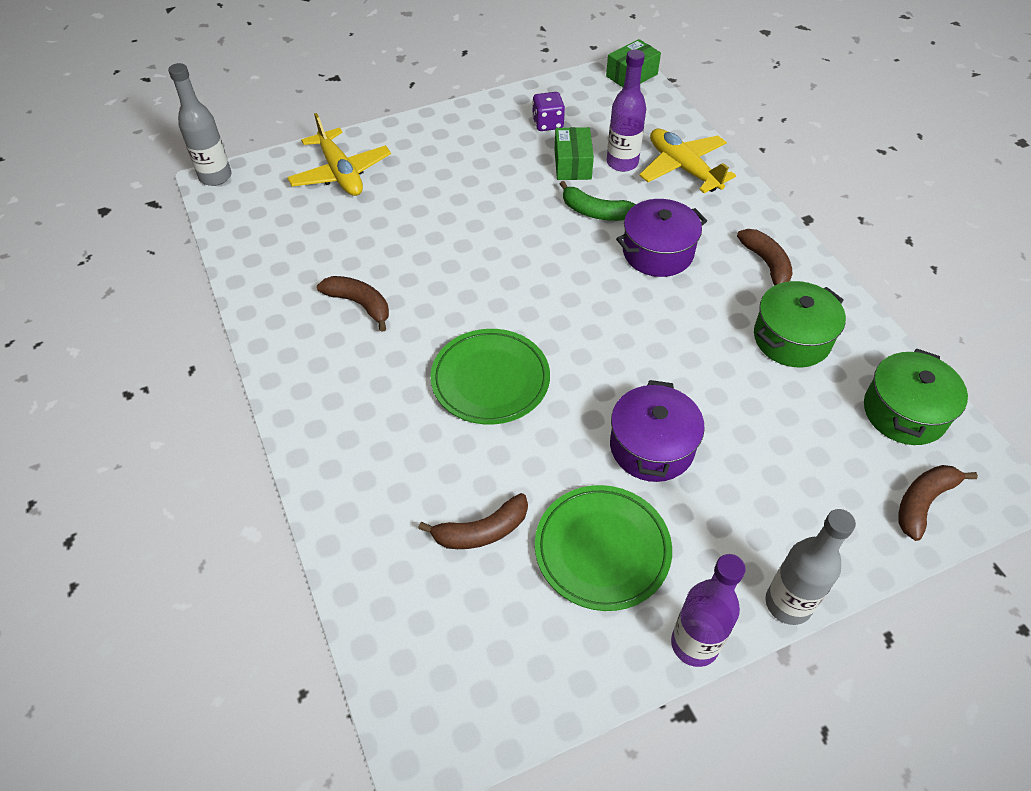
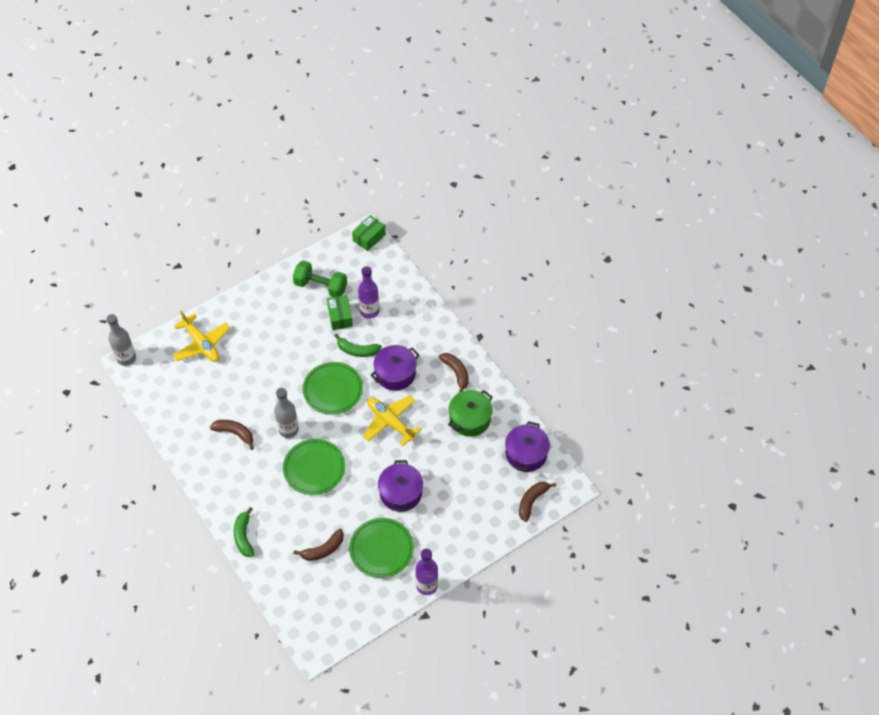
camera: 10 degrees left, 5 degrees up
purple dice [532,92,565,131] -> green dumbbell [293,260,347,297]
yellow plane [639,129,736,193] -> yellow plane moved to [363,396,422,446]
grey bottle [766,509,856,625] -> grey bottle moved to [274,388,299,438]
green pot [864,349,968,445] -> purple pot [505,421,550,472]
none -> green banana [234,507,255,557]
none -> green plate [303,362,363,415]

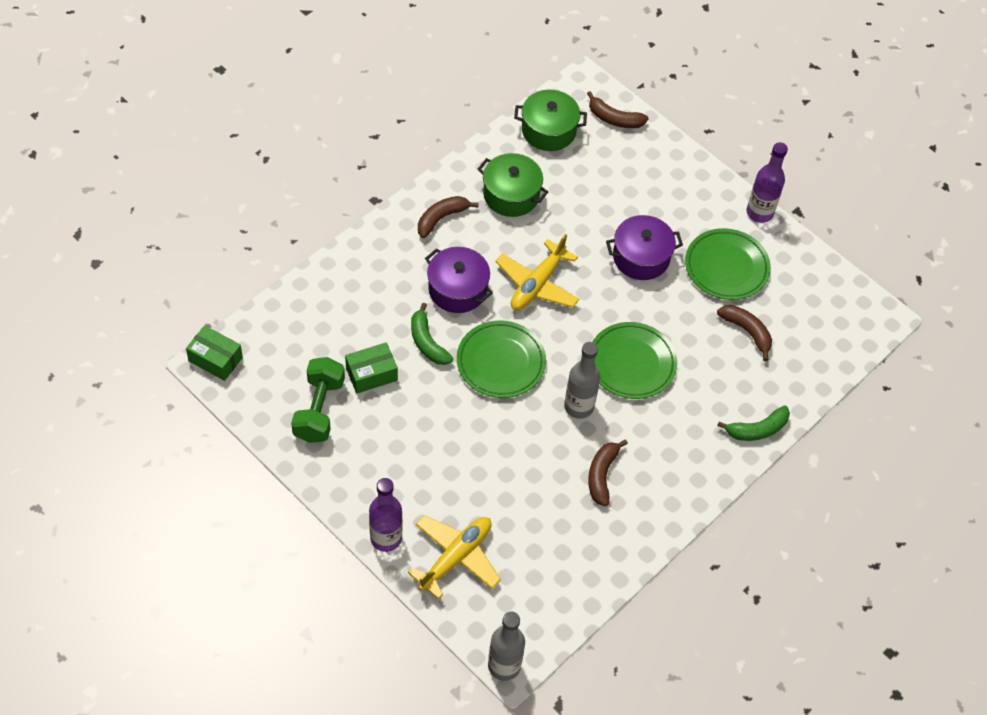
camera: 105 degrees left, 0 degrees up
green banana [334,333,382,357] -> green banana turned 150 degrees clockwise [411,303,453,365]
purple bottle [358,266,379,319] -> purple bottle moved to [369,478,402,552]
purple pot [505,421,550,472] -> green pot [514,90,587,151]

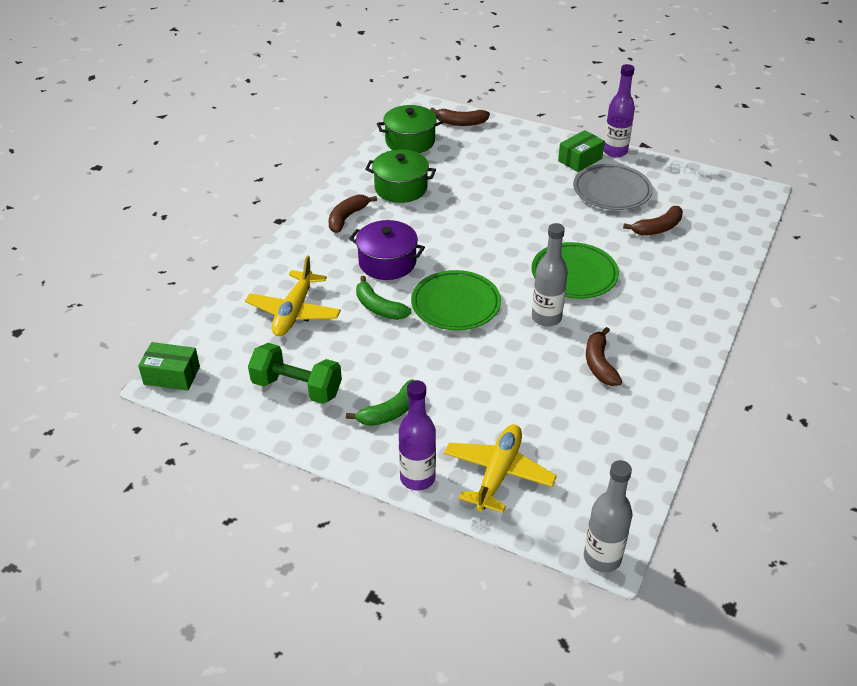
camera: 15 degrees left, 15 degrees down
green dumbbell [291,357,345,443] -> green dumbbell turned 60 degrees counterclockwise [248,343,342,404]
green box [345,342,398,394] -> green box moved to [558,130,605,172]
yellow plane [495,234,579,310] -> yellow plane moved to [245,255,341,336]
purple pot [606,215,683,280] -> none
green plate [685,228,771,300] -> grey plate [573,164,653,210]
brown banana [717,305,772,361] -> brown banana turned 120 degrees clockwise [623,206,683,235]
green banana [717,405,790,441] -> green banana moved to [346,379,415,426]

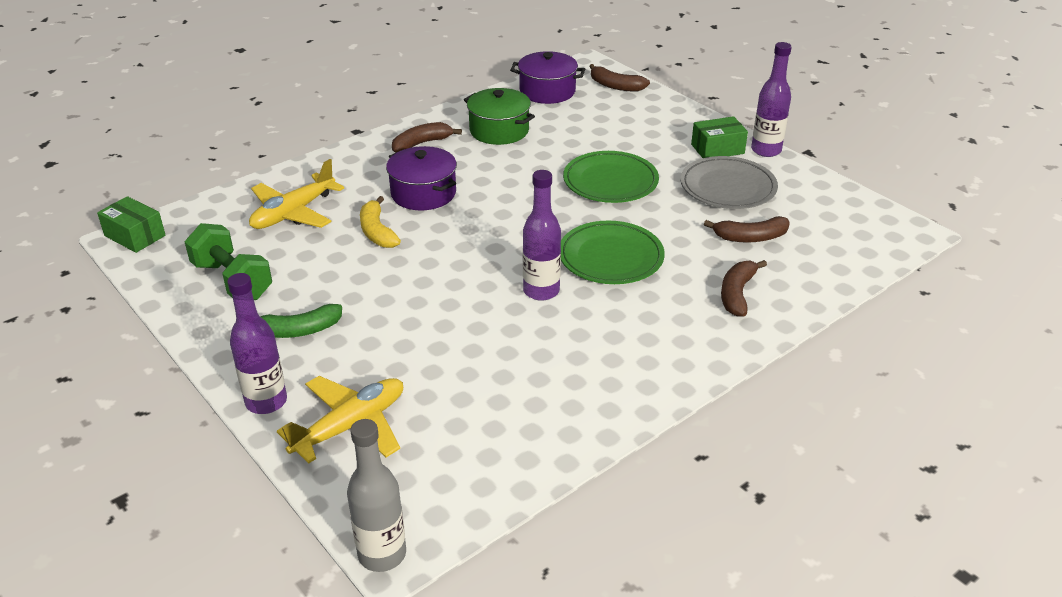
camera: 25 degrees right, 5 degrees down
green banana [356,276,411,320] -> yellow banana [360,196,401,248]
green pot [377,105,443,153] -> purple pot [510,51,585,104]
green plate [411,270,501,331] -> green plate moved to [563,151,659,203]
grey bottle [532,223,568,327] -> purple bottle [523,170,561,301]
brown banana [586,327,622,386] -> brown banana moved to [721,260,767,317]

